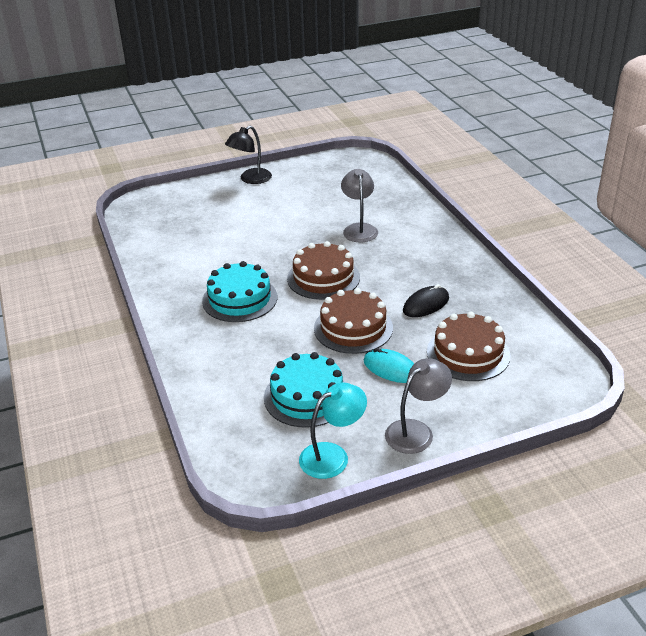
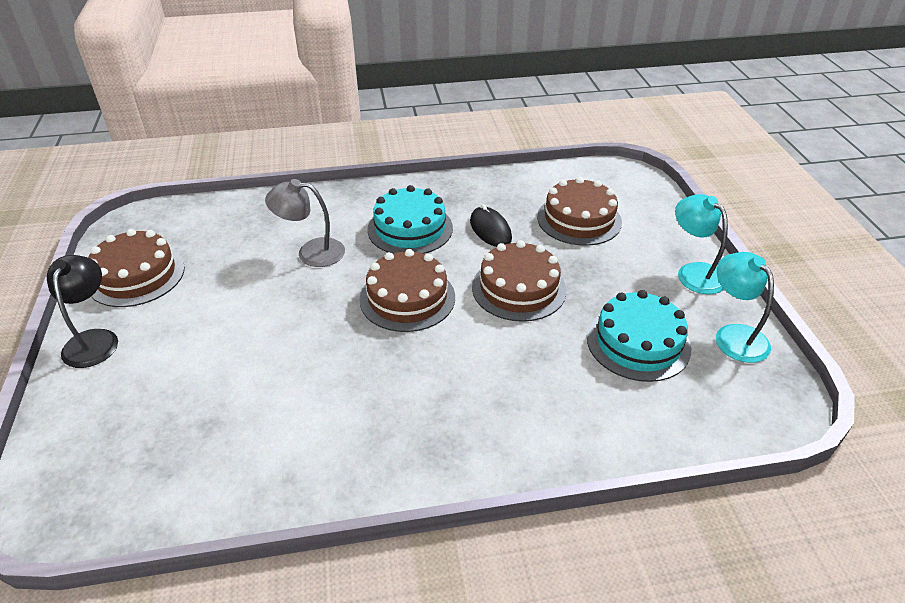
camera: 80 degrees left, 5 degrees up
turquoise cake [202,261,277,322] -> turquoise cake moved to [367,185,453,254]
black lamp [225,126,272,184] -> black lamp turned 150 degrees counterclockwise [47,255,118,368]
turquoise mouse [364,348,414,383] -> none
grey lamp [385,358,452,454] -> turquoise lamp [675,194,728,294]
none -> brown cake [88,229,185,307]

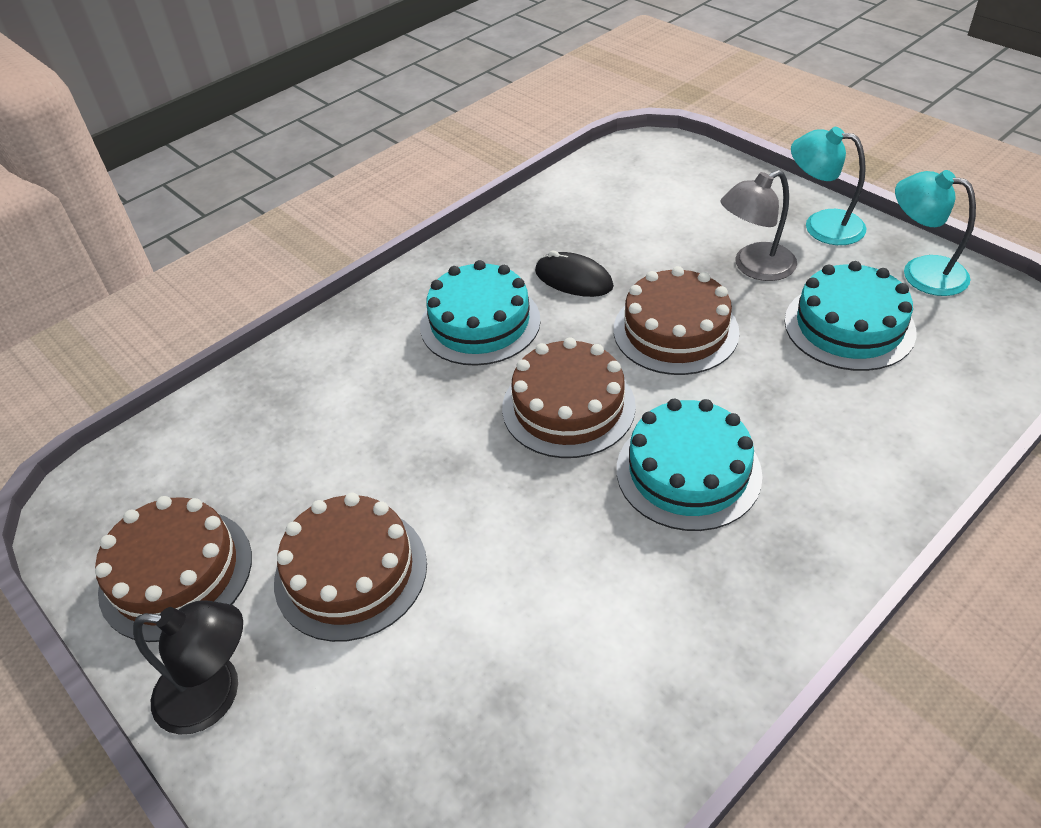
camera: 30 degrees left, 5 degrees up
black lamp [47,255,118,368] -> black lamp turned 135 degrees clockwise [133,600,243,735]
grey lamp [265,179,345,267] -> grey lamp moved to [720,170,797,281]
brown cake [537,177,622,246] -> brown cake moved to [274,492,427,642]
none -> turquoise cake [617,399,763,531]

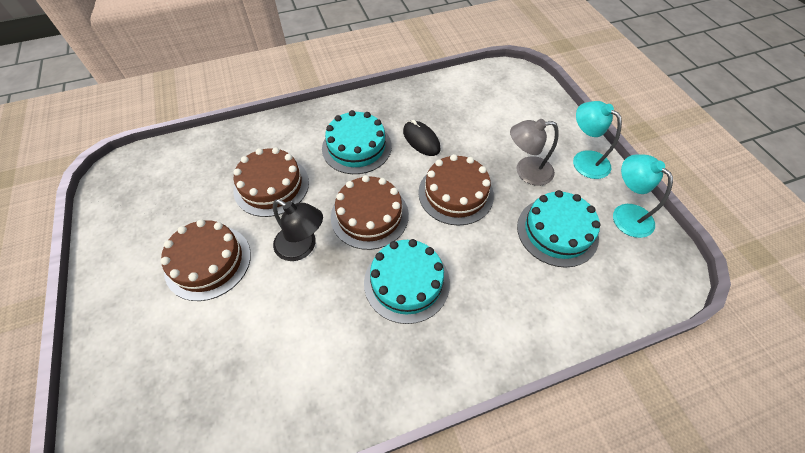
camera: 20 degrees right, 10 degrees up
brown cake [95,496,252,642] -> brown cake moved to [233,147,309,217]
black lamp [133,600,243,735] -> black lamp moved to [273,199,323,261]

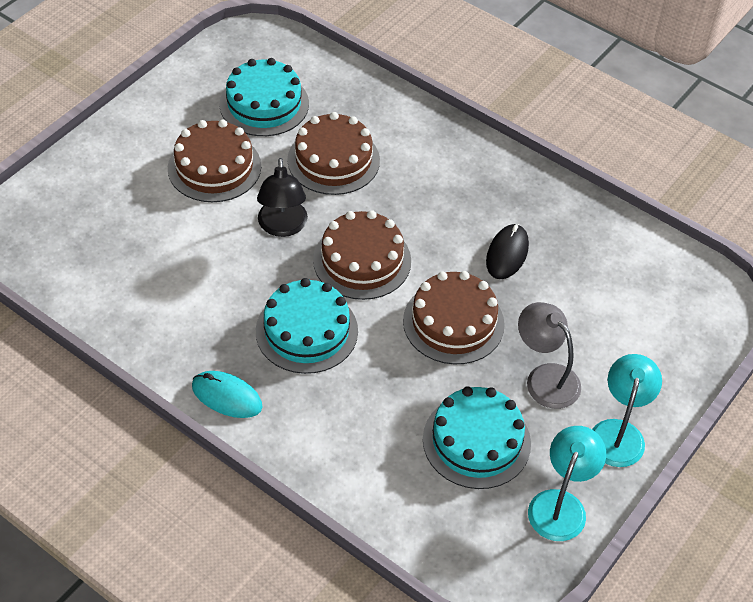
camera: 55 degrees right, 5 degrees down
turquoise cake [322,110,392,174] -> turquoise cake moved to [219,58,309,136]
none -> turquoise mouse [192,371,263,418]

